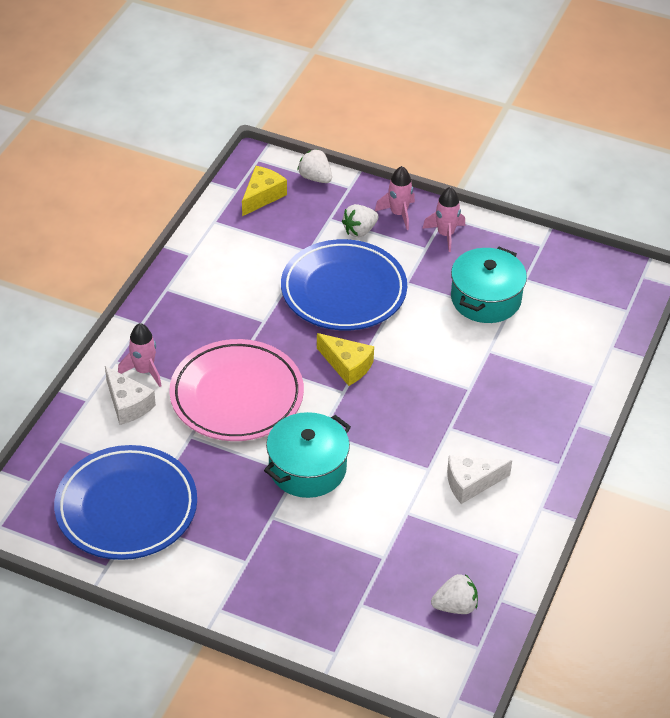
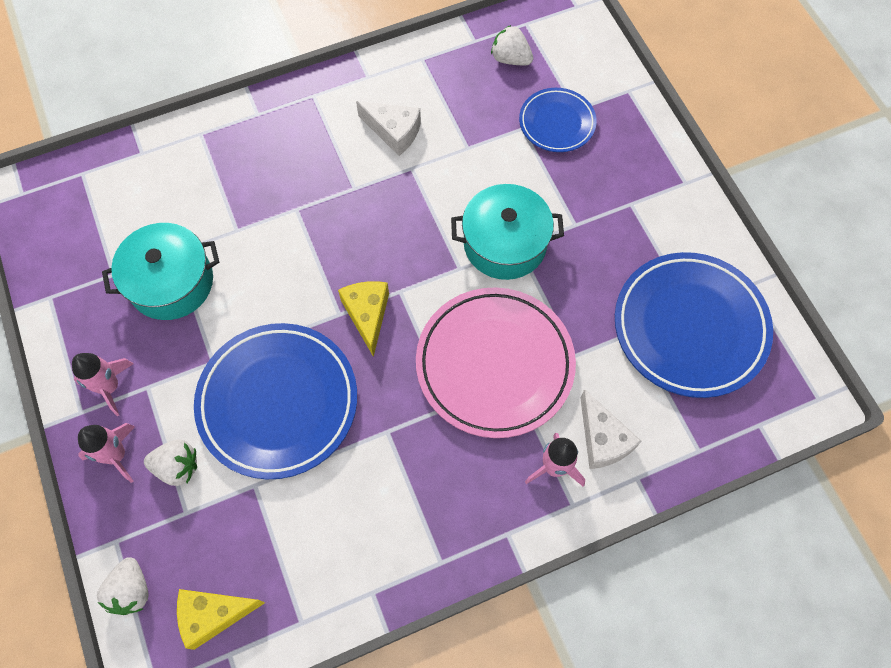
camera: 135 degrees left, 20 degrees up
white cheese [105,366,156,425] -> white cheese turned 150 degrees clockwise [580,389,641,469]
none -> blue plate [519,88,597,152]

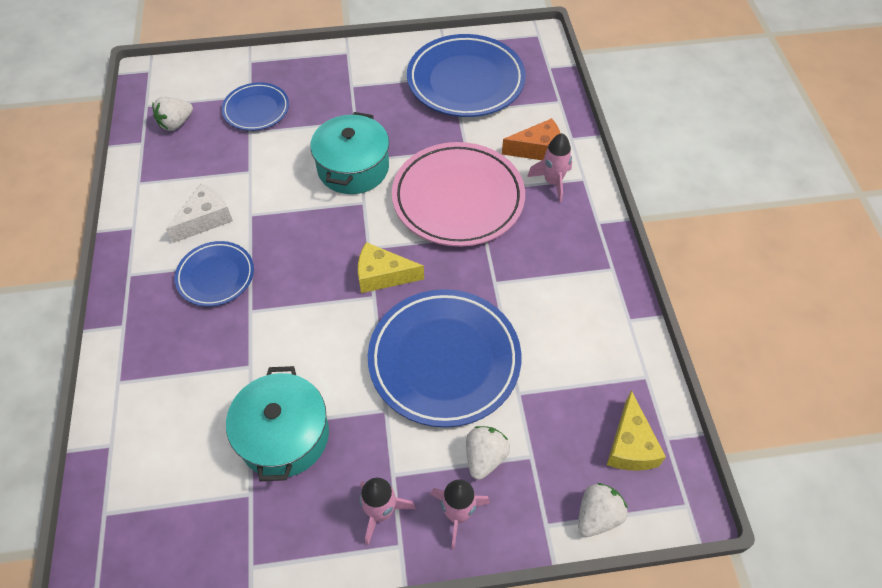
camera: 75 degrees left, 10 degrees down
white strawberry [97,557,149,615] -> white strawberry turned 60 degrees counterclockwise [578,483,628,537]
white cheese [580,389,641,469] -> orange cheese [502,118,561,160]
none -> blue plate [175,241,254,307]

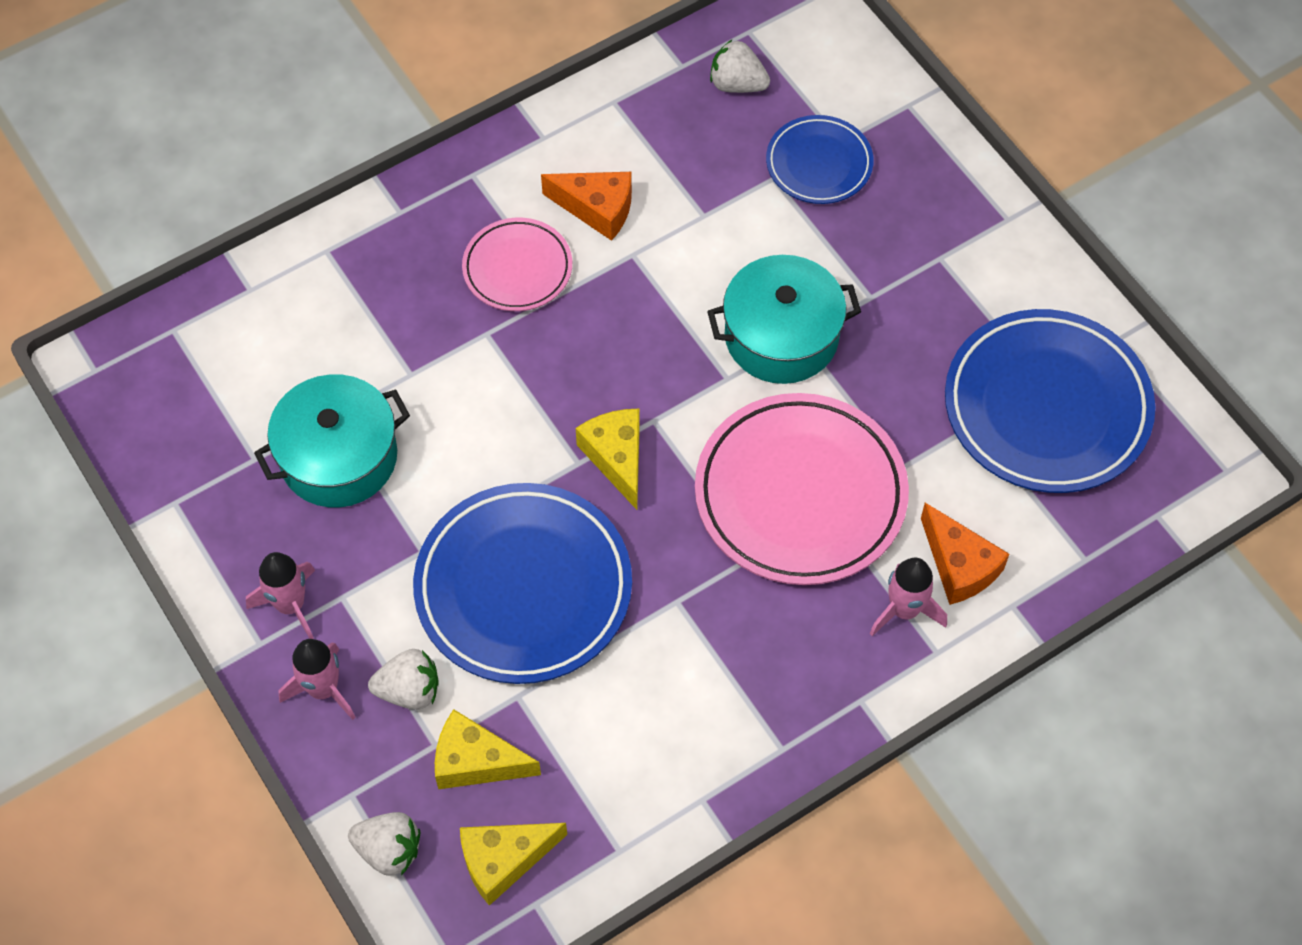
camera: 65 degrees right, 5 degrees up
white cheese [166,184,233,243] -> orange cheese [541,172,632,241]
blue plate [175,241,254,307] -> pink plate [462,218,572,311]
none -> yellow cheese [435,709,541,789]

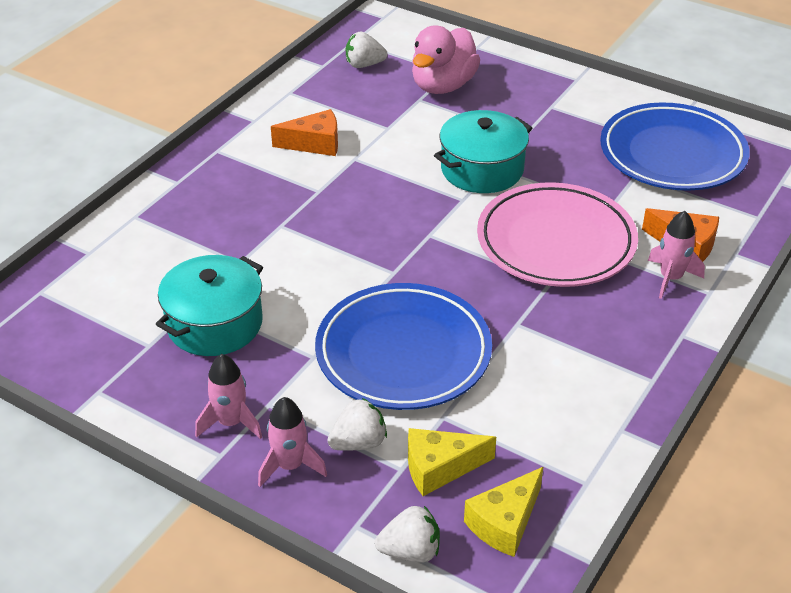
camera: 25 degrees left, 20 degrees down
pink plate [462,218,572,311] -> none
yellow cheese [576,409,640,510] -> none
blue plate [766,115,873,204] -> pink duck [412,25,480,94]

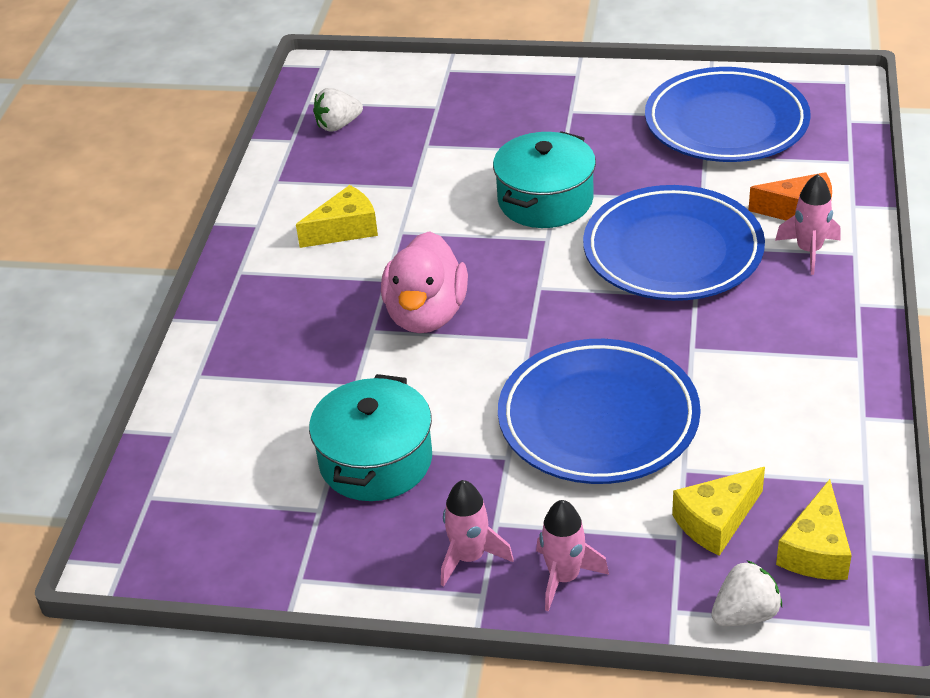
camera: 20 degrees left, 0 degrees up
orange cheese [271,109,338,156] -> yellow cheese [296,185,378,248]
white strawberry [328,398,387,451] -> none
pink duck [412,25,480,94] -> pink duck moved to [381,231,468,333]
pink plate [477,182,638,287] -> blue plate [583,185,765,301]

